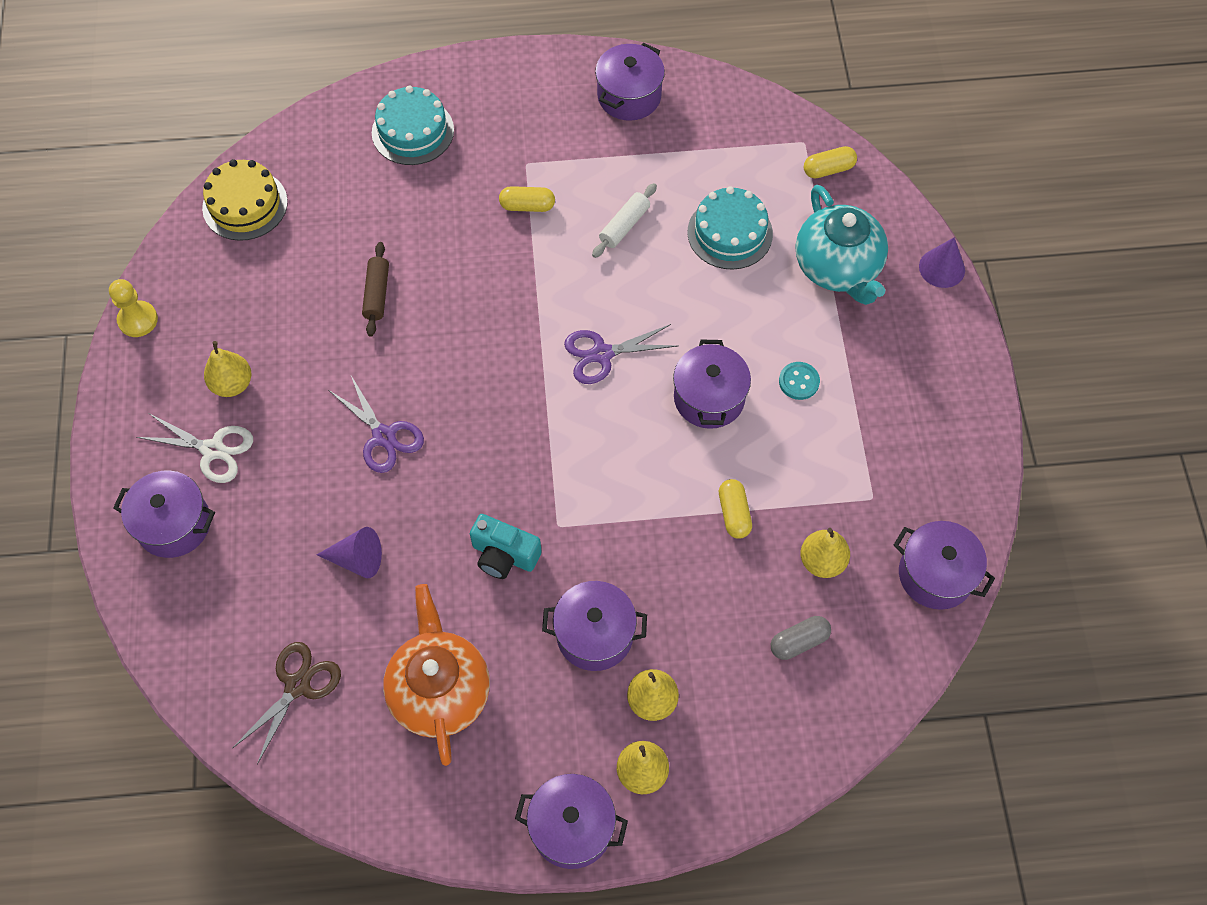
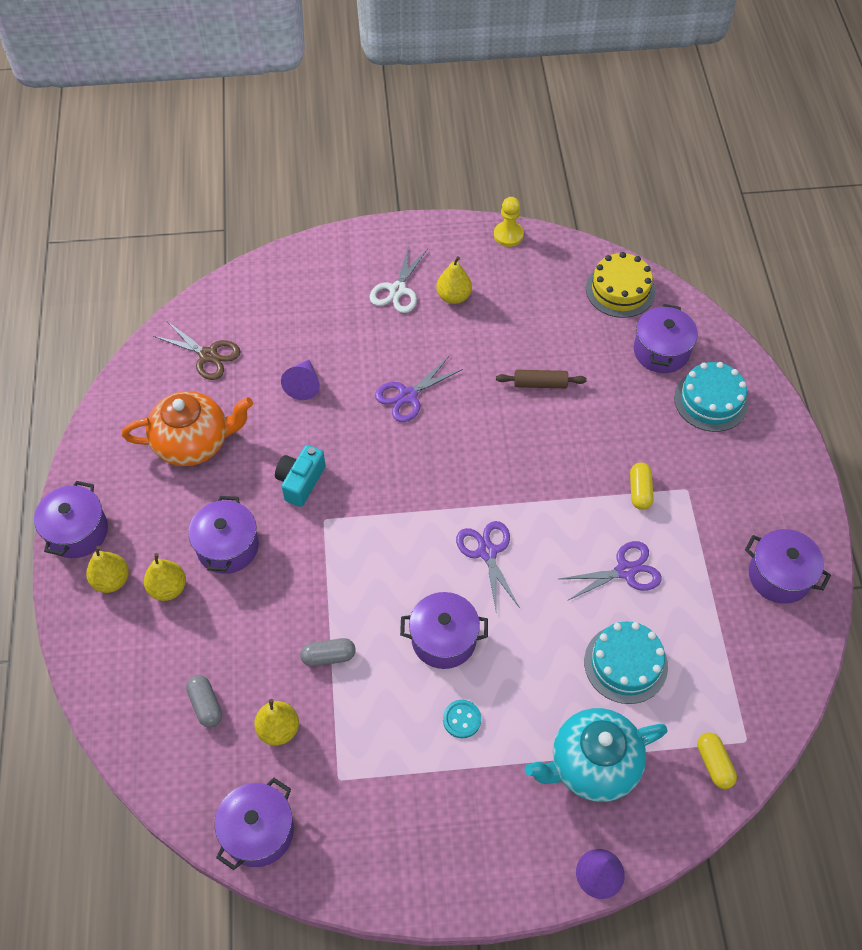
camera: 90 degrees right, 5 degrees down
purple pot [113,470,215,558] -> purple pot moved to [634,304,698,373]
white rolling pin [592,183,657,258] -> purple scissors [560,541,662,601]
yellow capsule [719,479,752,539] -> grey capsule [300,638,356,667]

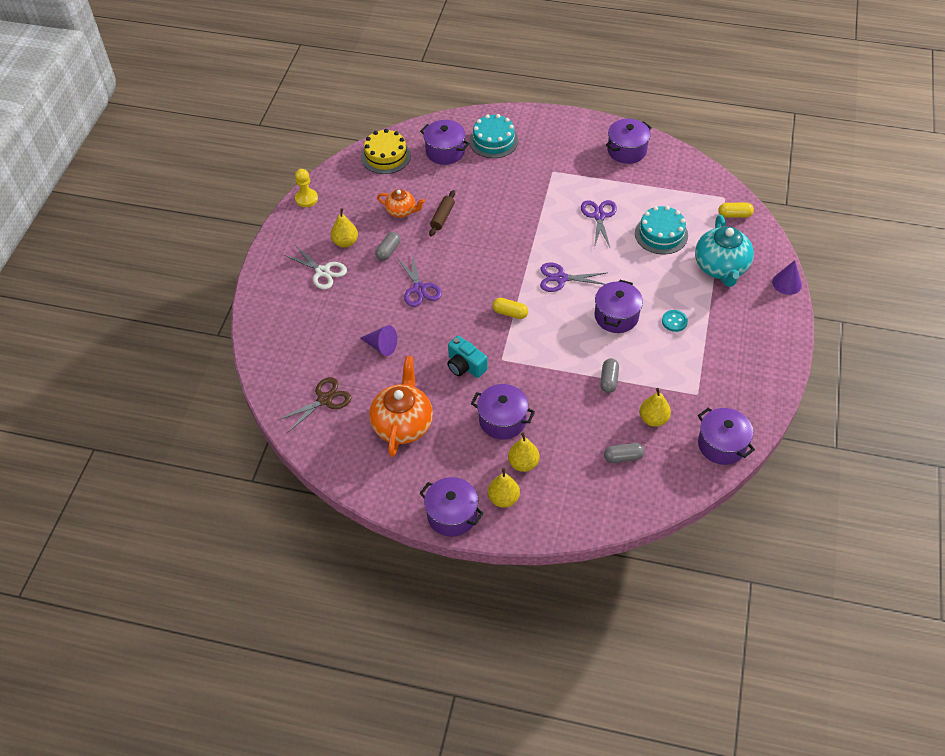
camera: 70 degrees left, 5 degrees down
yellow capsule [630,463,654,510] -> yellow capsule moved to [492,298,528,319]
none -> grey capsule [375,232,400,261]
none -> orange teapot [377,189,425,218]

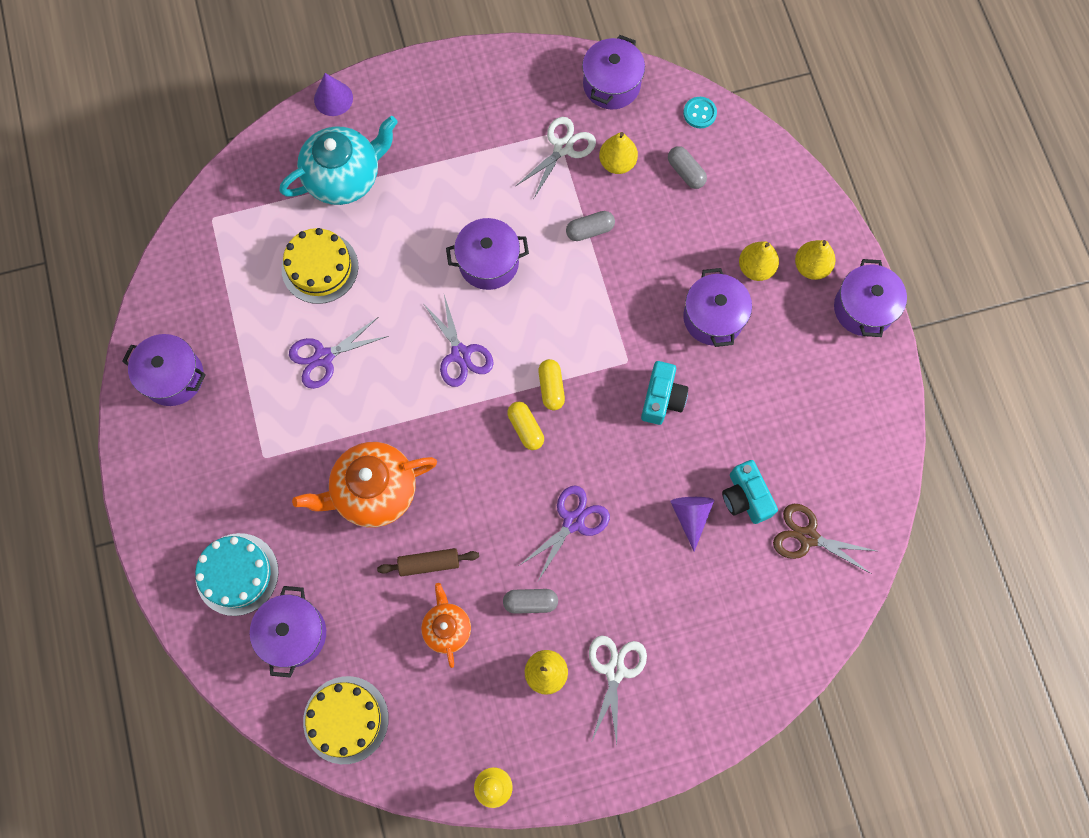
camera: 120 degrees left, 20 degrees up
orange teapot [369,356,433,457] -> orange teapot moved to [292,442,437,527]
turquoise cake [635,206,688,254] -> yellow cake [282,228,358,304]
turquoise button [662,310,688,332] -> turquoise button moved to [683,97,717,128]
yellow capsule [718,203,754,218] -> yellow capsule moved to [507,402,544,450]
none -> white scissors [516,117,596,200]
none -> turquoise camera [722,460,778,524]

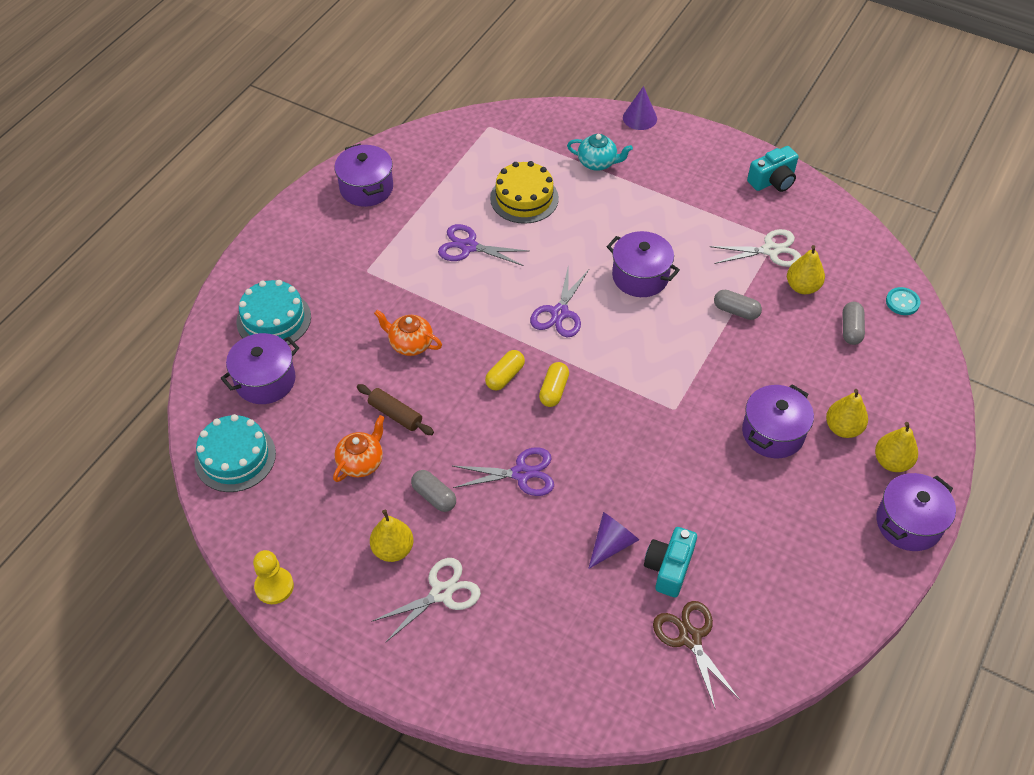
camera: 45 degrees right, 20 degrees down
turquoise teapot [279,116,398,205] -> turquoise teapot [567,134,633,171], size x0.56
orange teapot [292,442,437,527] -> orange teapot [374,310,442,356], size x0.56
yellow cake [303,676,389,764] -> turquoise cake [194,414,276,492]
yellow capsule [538,359,565,410] -> yellow capsule moved to [485,350,525,390]
purple pot [582,35,645,109] -> none
turquoise camera [641,361,688,425] -> turquoise camera moved to [747,146,799,192]

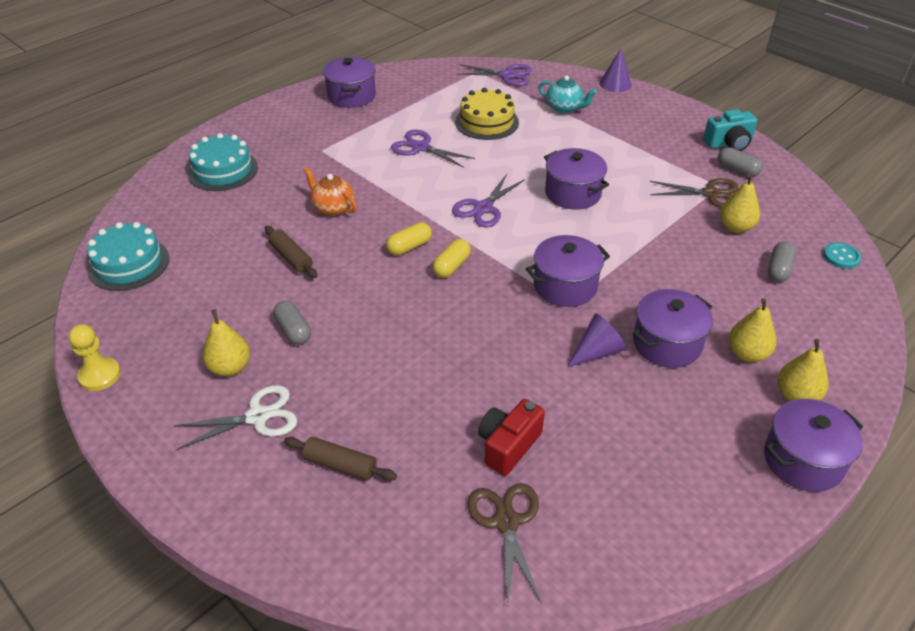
camera: 15 degrees right, 10 degrees down
purple pot [220,333,299,404] -> purple pot moved to [526,235,610,307]
orange teapot [333,415,385,482] -> none
purple scissors [453,447,554,496] -> purple scissors moved to [456,64,532,86]
purple cone [588,512,639,569] -> purple cone moved to [567,314,626,368]
turquoise camera [644,527,697,597] -> red camera [478,399,545,476]
white scissors [710,229,801,267] -> brown scissors [650,178,738,208]
grey capsule [714,290,762,320] -> grey capsule moved to [718,147,763,177]
none -> brown rolling pin [284,437,397,481]

